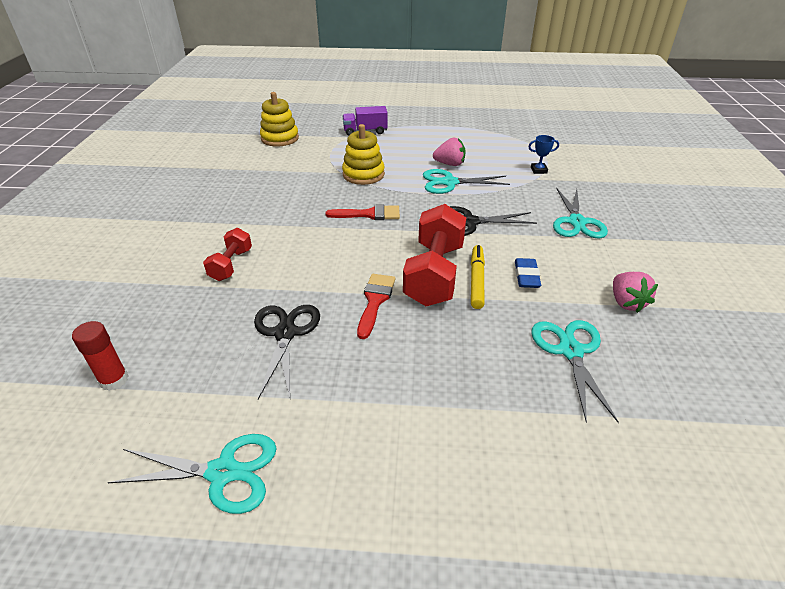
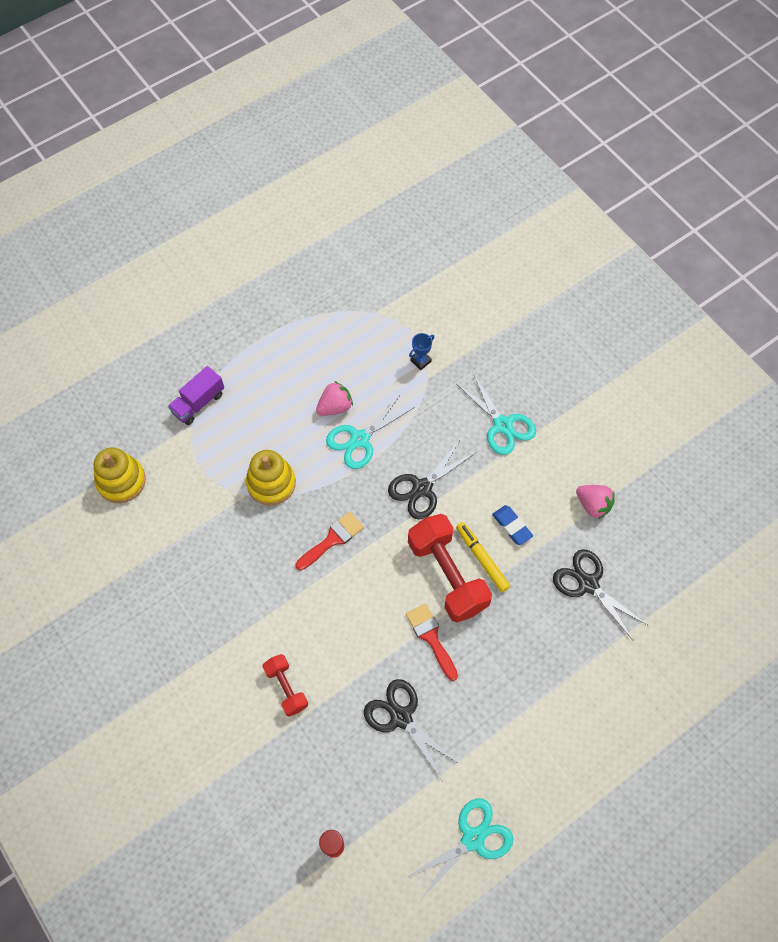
camera: 40 degrees left, 25 degrees up
turquoise scissors [531,320,619,423] -> black scissors [553,549,649,640]

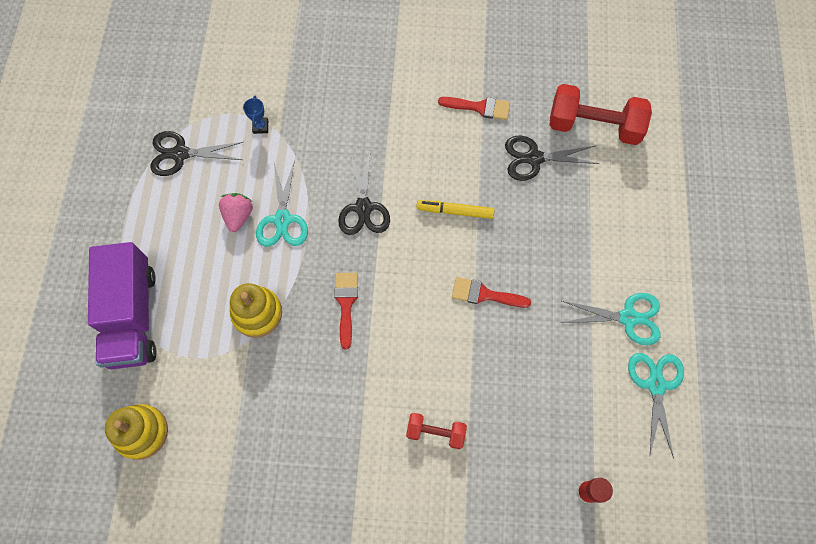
camera: 50 degrees left, 5 degrees up
purple truck [168,366,224,425] -> purple truck [88,242,157,369], size x1.88
black scissors [364,679,461,780] -> black scissors moved to [150,131,243,176]
red dumbbell [408,514,492,622] -> red dumbbell moved to [550,84,652,145]
turquoise scissors [457,373,536,455] -> turquoise scissors moved to [561,293,661,345]
blue eraser [492,505,533,545] -> none
pink strawberry [576,485,615,519] -> red brush [438,97,510,120]

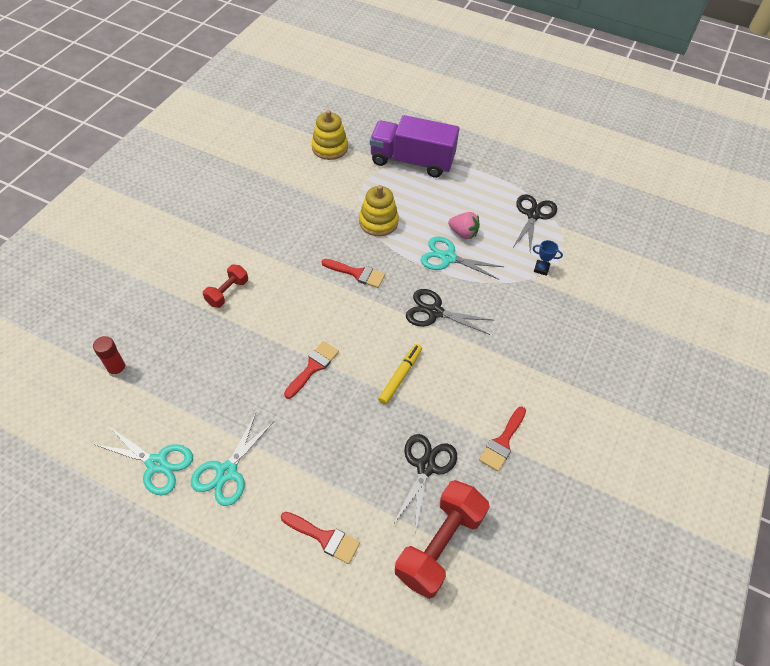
camera: 110 degrees right, 15 degrees down
none -> red brush [281,512,360,564]

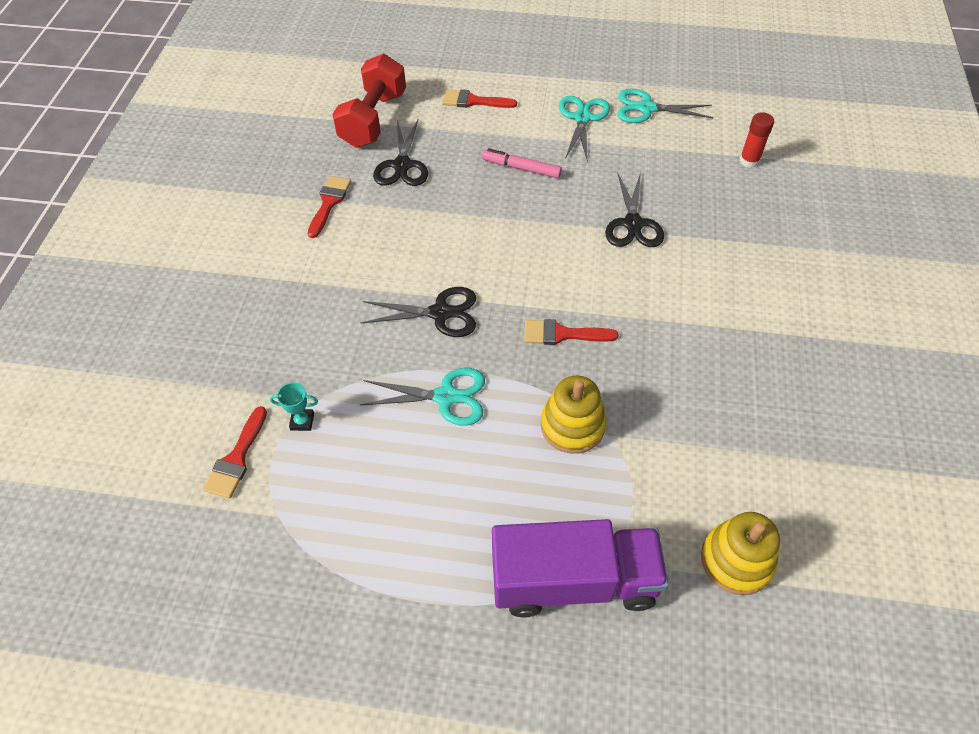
camera: 165 degrees right, 0 degrees up
red dumbbell [203,265,248,308] -> none
red brush [284,341,339,399] -> red brush moved to [203,406,267,499]
yellow marker [378,344,422,405] -> none
pink strawberry [448,212,480,239] -> none
black scissors [513,194,557,252] -> black scissors moved to [605,172,664,247]
blue trophy [533,240,563,276] -> turquoise trophy [270,382,318,431]
none -> pink marker [482,148,562,178]

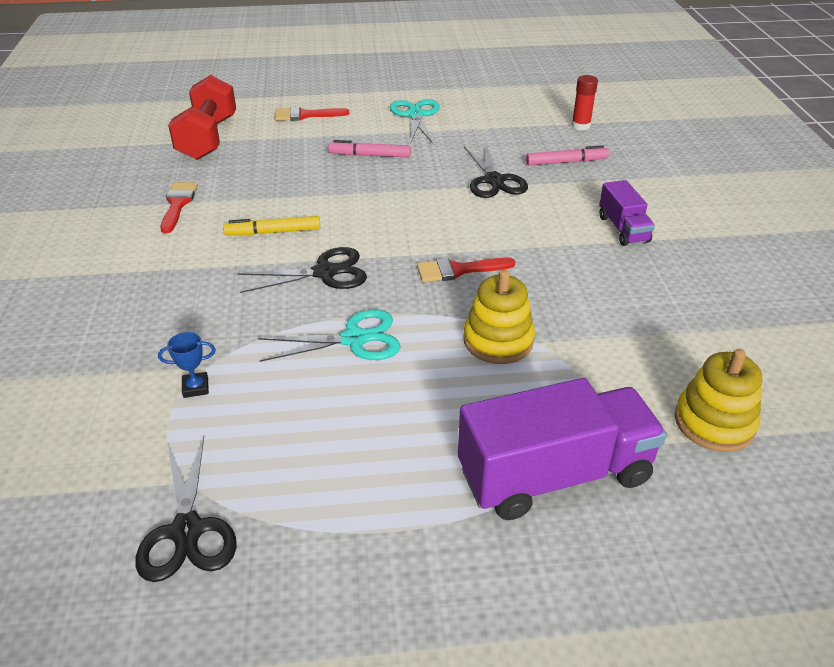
camera: 15 degrees left, 15 degrees down
red brush [203,406,267,499] -> none
turquoise trophy [270,382,318,431] -> blue trophy [158,332,216,398]
black scissors [373,118,428,186] -> black scissors moved to [135,436,237,582]
turquoise scissors [617,89,713,123] -> none
none -> yellow marker [223,216,320,235]
none -> pink marker [526,145,609,165]
none -> purple truck [599,180,655,246]

